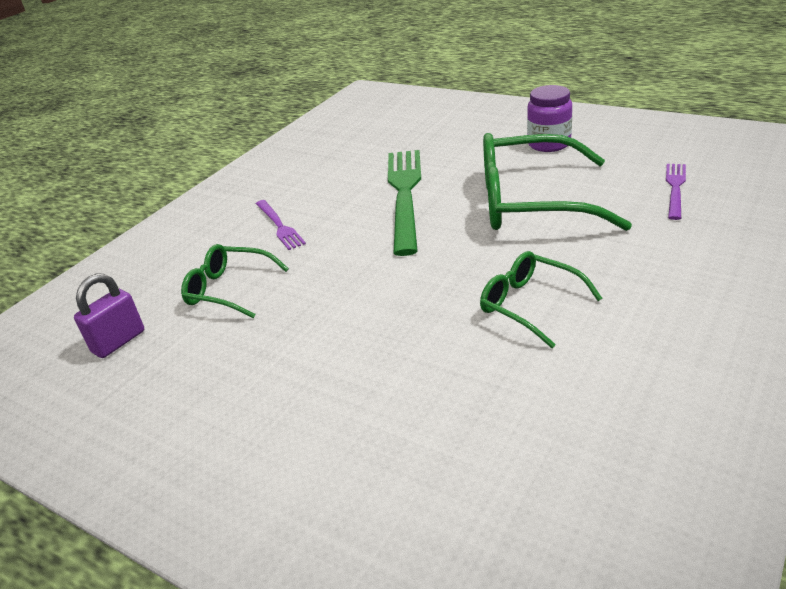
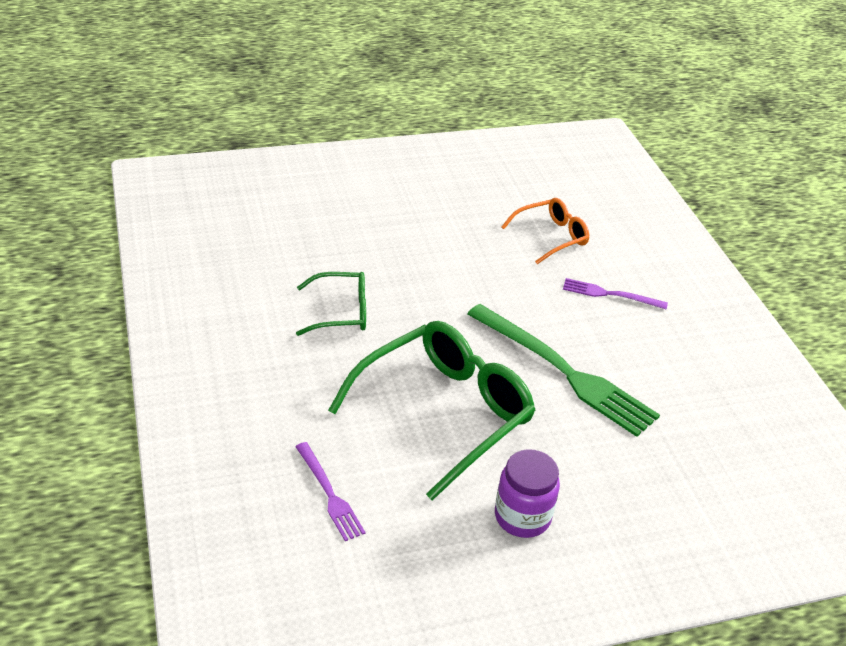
camera: 125 degrees right, 5 degrees up
purple padlock [74,273,144,358] -> none
green glasses [181,244,289,318] -> orange glasses [501,198,589,264]

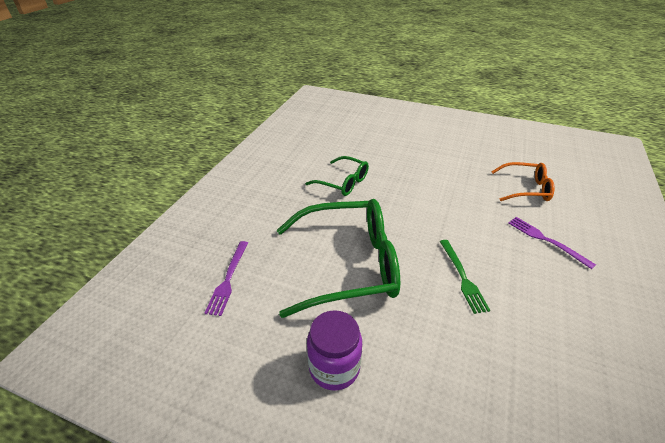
camera: 40 degrees right, 0 degrees up
green fork [467,304,660,437] -> green fork [440,240,490,314], size x0.51

